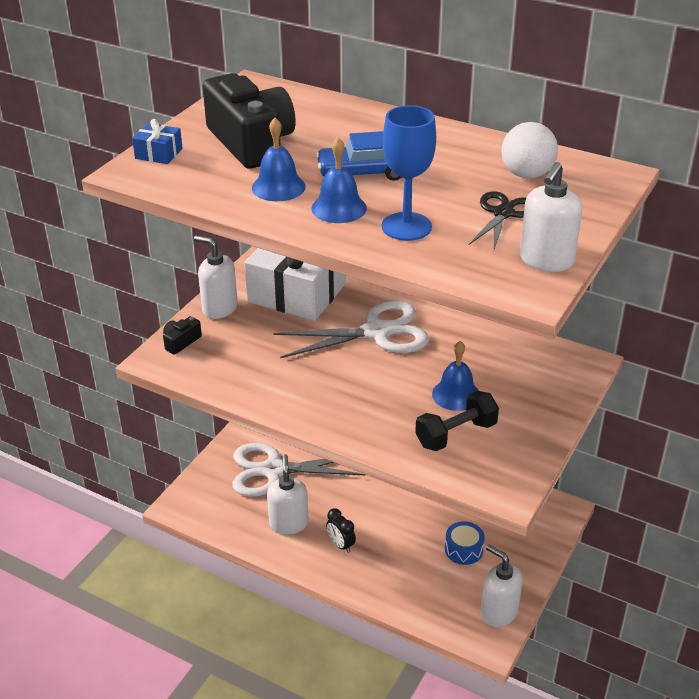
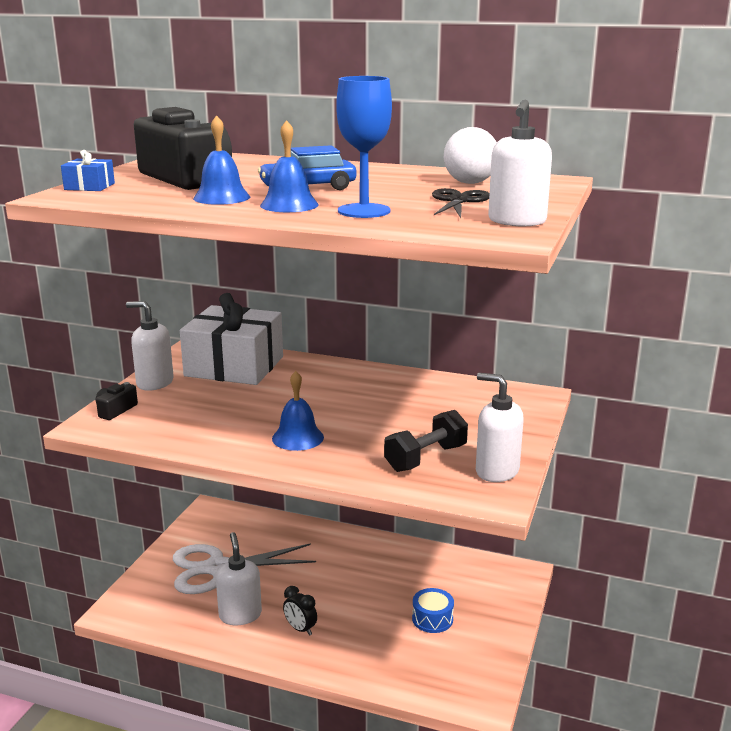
camera: 10 degrees left, 15 degrees down
white scissors [273,301,429,358] -> none
blue bell [432,341,479,411] -> blue bell moved to [272,371,324,451]
white soap dispenser [481,545,523,627] -> white soap dispenser moved to [476,373,524,482]

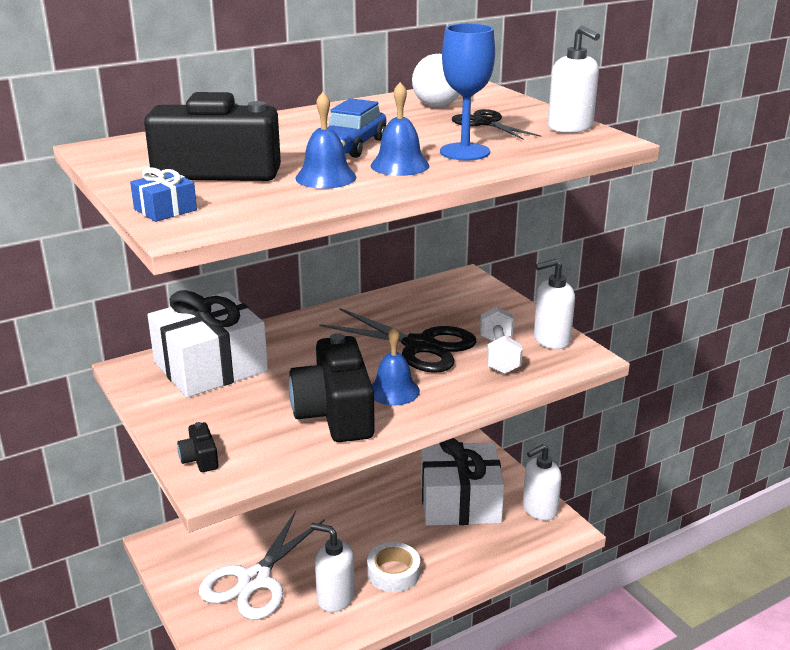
camera: 50 degrees left, 5 degrees up
white soap dispenser [126,301,174,391] -> white soap dispenser moved to [523,444,561,520]
black clock [283,586,317,636] -> white tape [367,542,420,592]
black dumbbell [384,410,468,472] -> white dumbbell [480,307,523,374]
blue drum [412,588,454,633] -> white gift [421,438,504,526]
none -> black camera [289,333,375,442]
none -> black scissors [319,308,476,373]

